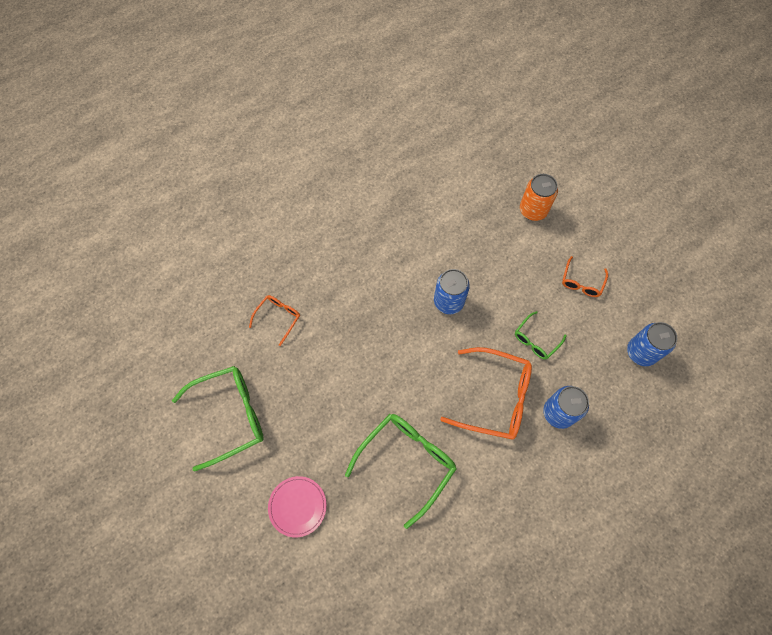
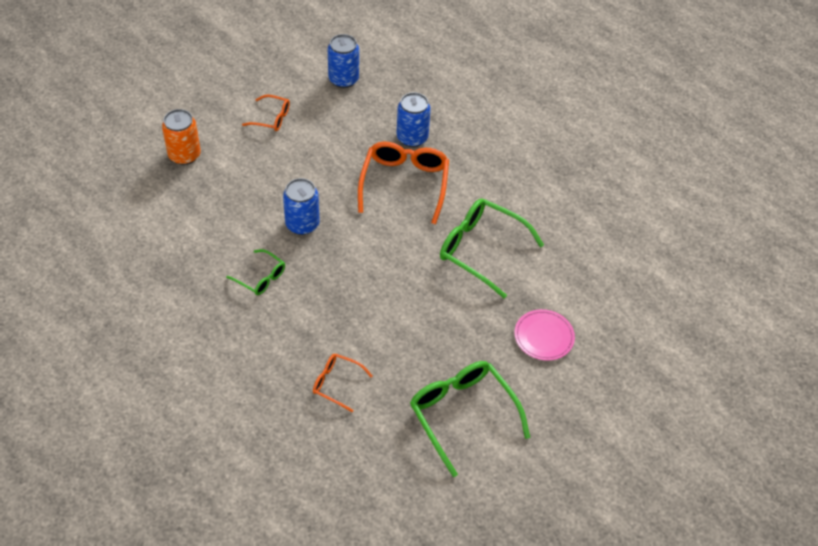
camera: 100 degrees left, 15 degrees down
green glasses [515,311,566,360] -> green glasses moved to [226,249,285,295]

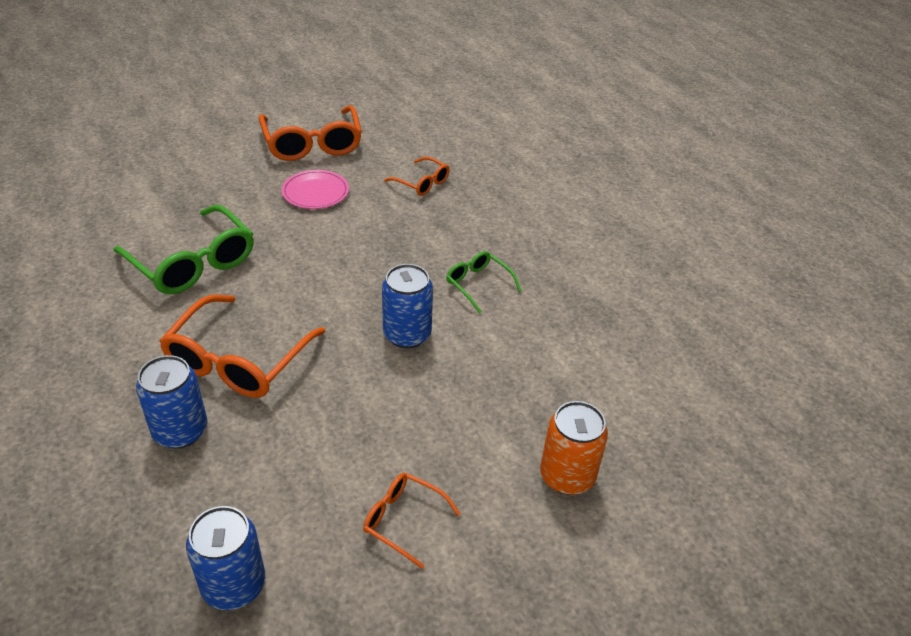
camera: 165 degrees left, 10 degrees down
green glasses [410,361,530,477] -> orange glasses [259,105,362,161]
pink plate [514,309,575,361] -> pink plate moved to [281,170,349,209]

